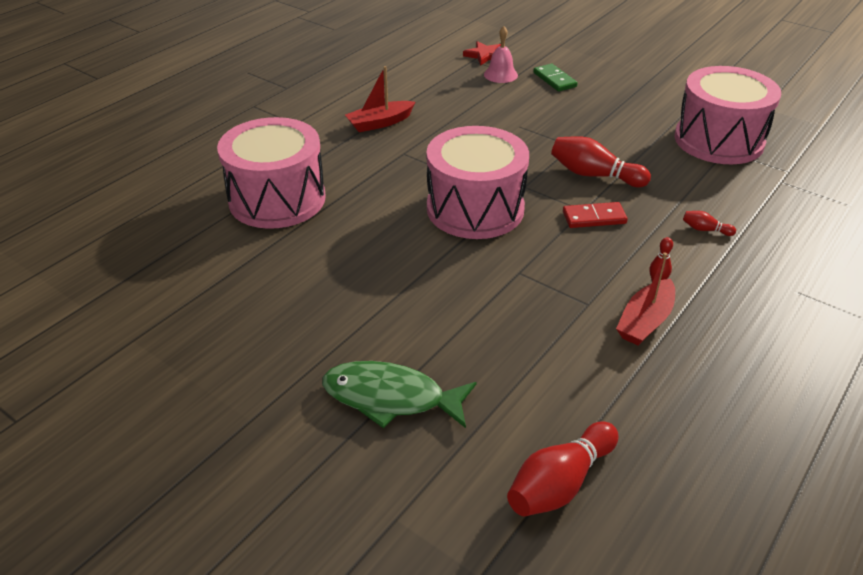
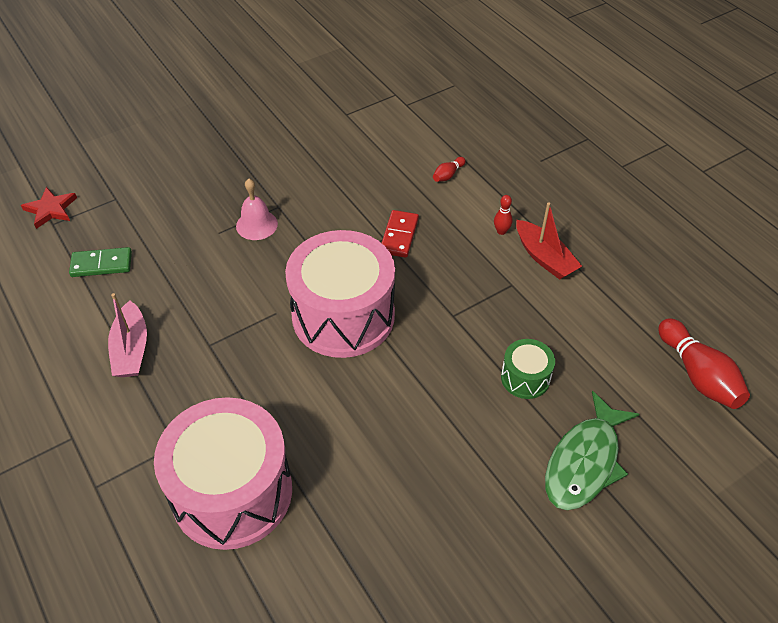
camera: 70 degrees left, 10 degrees up
red boat [345,66,415,132] -> pink boat [108,293,147,377]
pink bell [484,26,518,83] -> pink bell moved to [236,179,278,240]
green domino [533,64,577,92] -> green domino moved to [69,247,132,277]
red bowling pin [551,136,651,187] -> none
pink drum [675,66,781,164] -> none
none -> green drum [501,339,555,399]

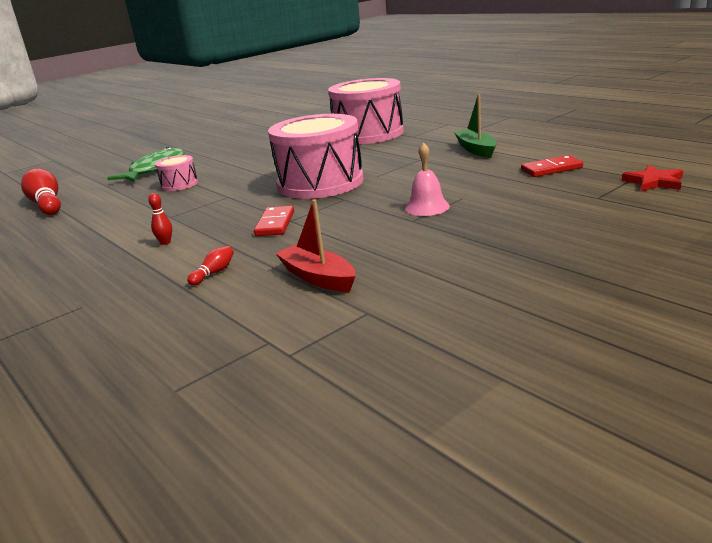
camera: 175 degrees right, 25 degrees down
green domino [69,247,132,277] -> red domino [521,155,583,177]
pink boat [108,293,147,377] -> green boat [454,94,497,158]
green drum [501,339,555,399] -> pink drum [155,155,198,191]
red boat [516,202,582,280] -> red boat moved to [275,199,355,292]

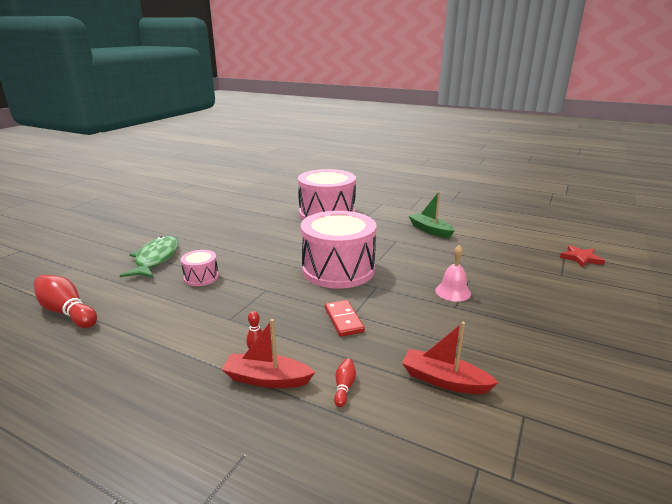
camera: 25 degrees left, 0 degrees up
red domino [521,155,583,177] -> none
none -> red boat [221,319,315,388]

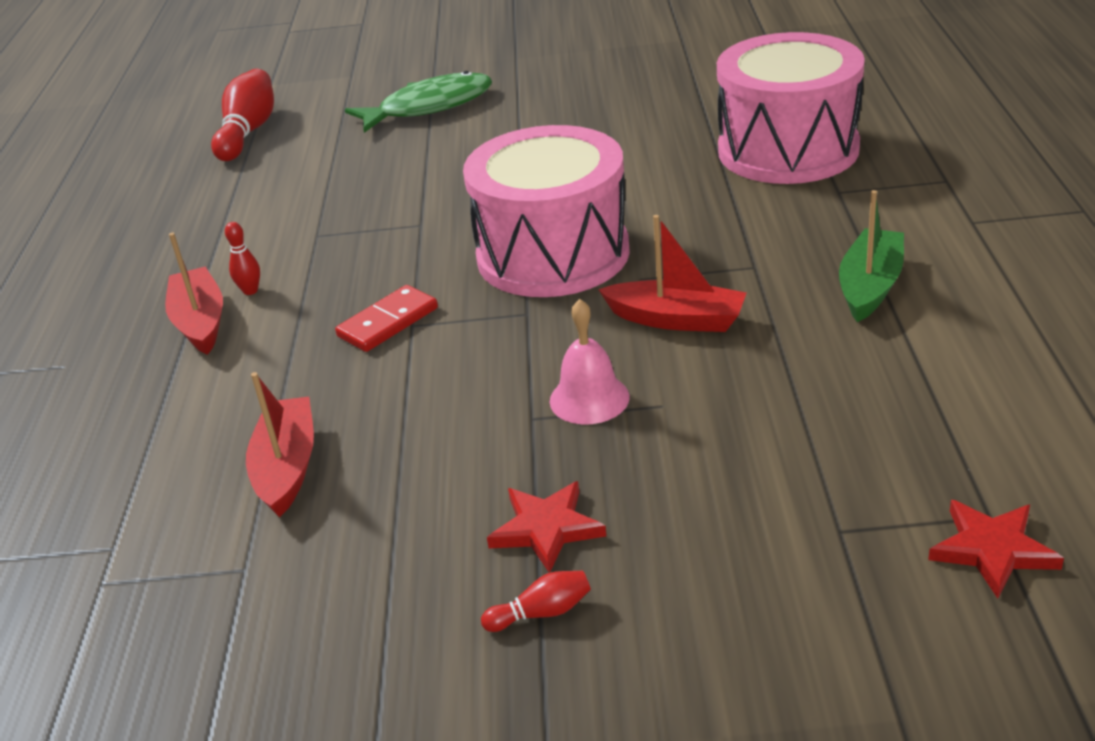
camera: 65 degrees right, 10 degrees up
pink drum [181,250,219,286] -> none
red bowling pin [334,359,356,407] -> red bowling pin moved to [481,571,591,632]
none -> red star [487,481,606,573]
none -> red boat [598,215,746,332]

